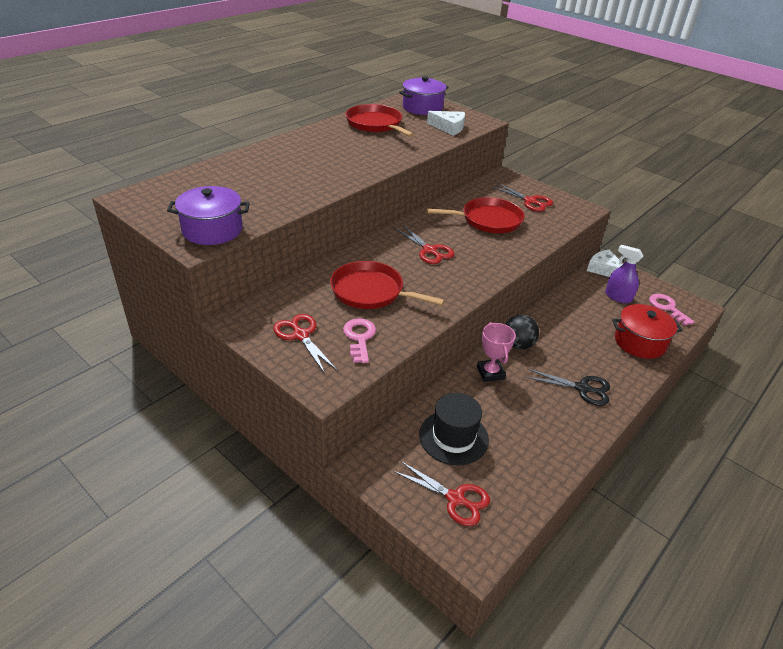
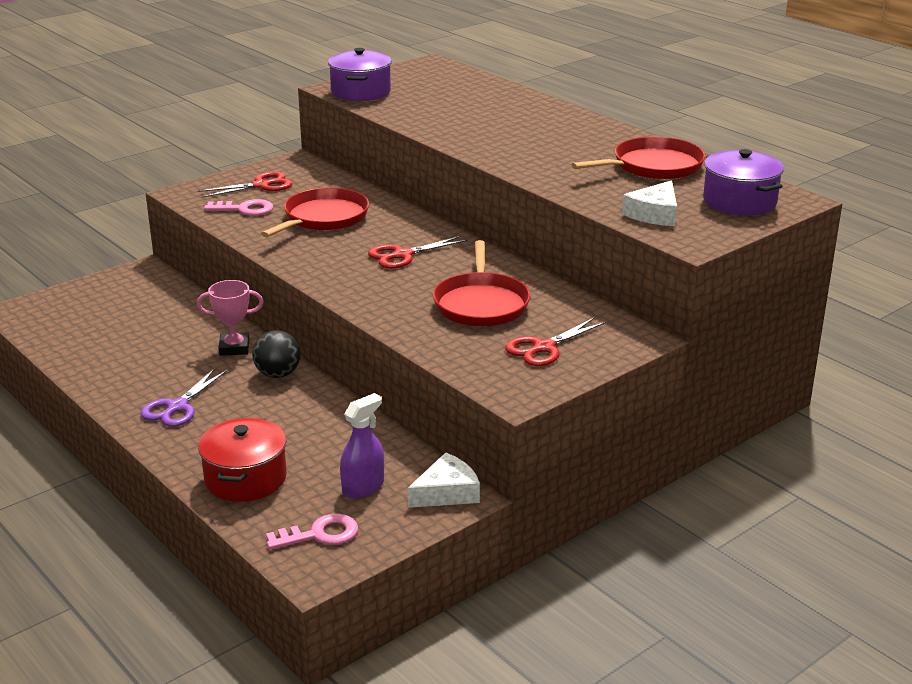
camera: 100 degrees right, 10 degrees down
red scissors [394,461,490,526] -> none
black hat [419,393,489,465] -> none
black scissors [526,369,610,406] -> purple scissors [141,368,227,427]

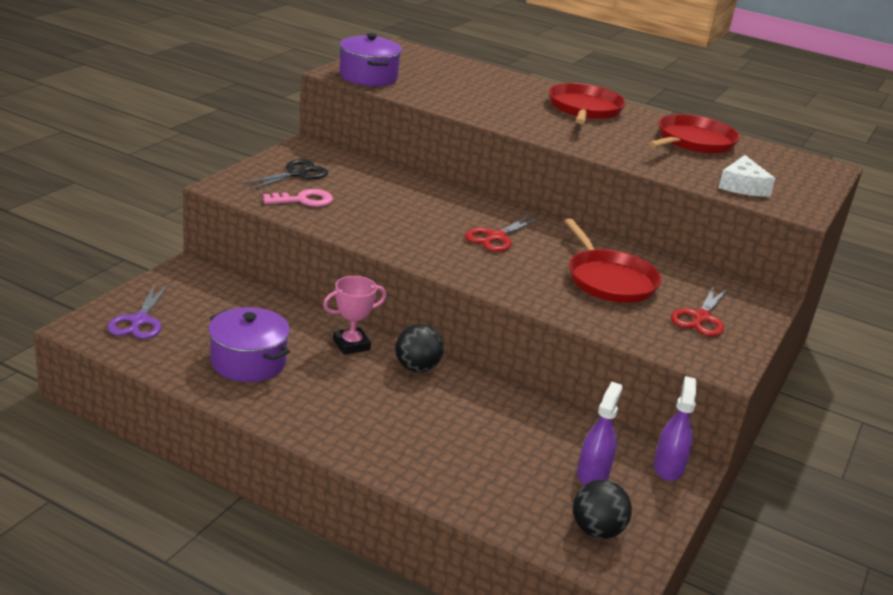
camera: 25 degrees left, 0 degrees up
purple scissors [141,368,227,427] -> purple scissors moved to [107,284,169,339]
red scissors [198,171,292,198] -> black scissors [241,159,328,190]
red pot [198,418,287,502] -> none
red pan [261,188,369,237] -> red pan moved to [549,83,626,124]
pink key [266,514,358,550] -> black ball [573,480,632,539]
white cheese [407,452,480,508] -> purple spray bottle [654,376,697,481]
purple pot [703,149,784,215] -> purple pot moved to [209,307,290,382]

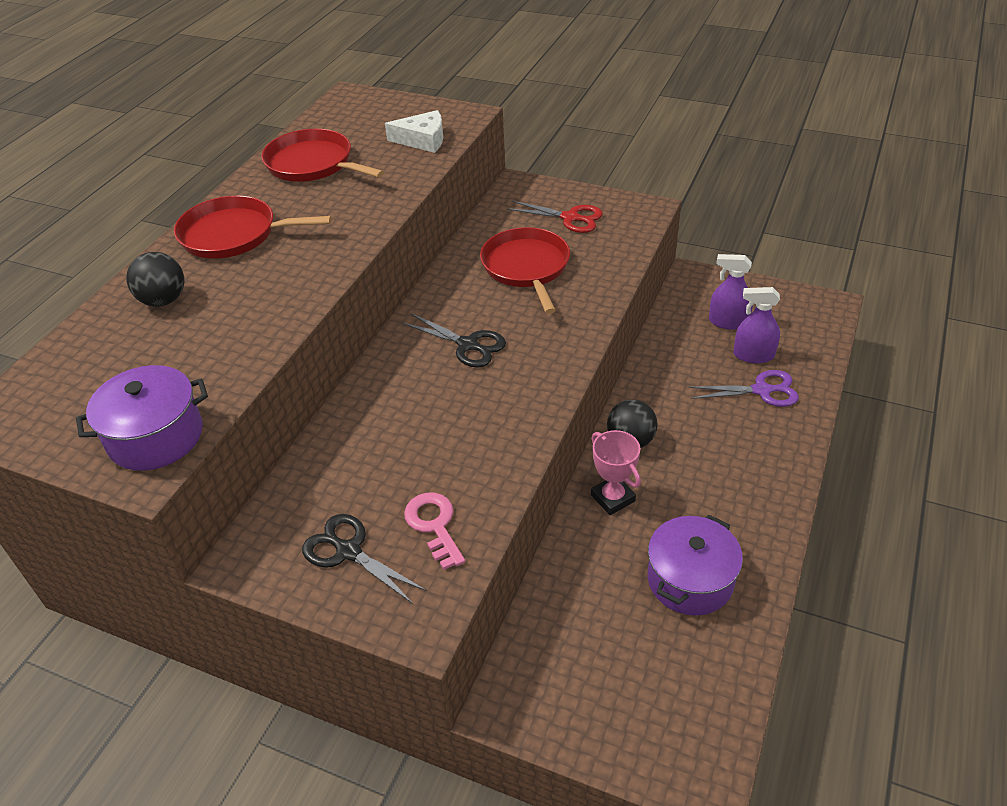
camera: 90 degrees left, 15 degrees up
purple scissors [107,284,169,339] -> purple scissors moved to [688,370,799,407]
red scissors [465,215,541,252] -> black scissors [402,313,506,367]
red pan [565,218,662,303] -> red pan turned 75 degrees counterclockwise [480,227,570,314]
black ball [573,480,632,539] -> black ball moved to [126,252,184,307]
purple spray bottle [654,376,697,481] -> purple spray bottle moved to [733,287,780,363]

